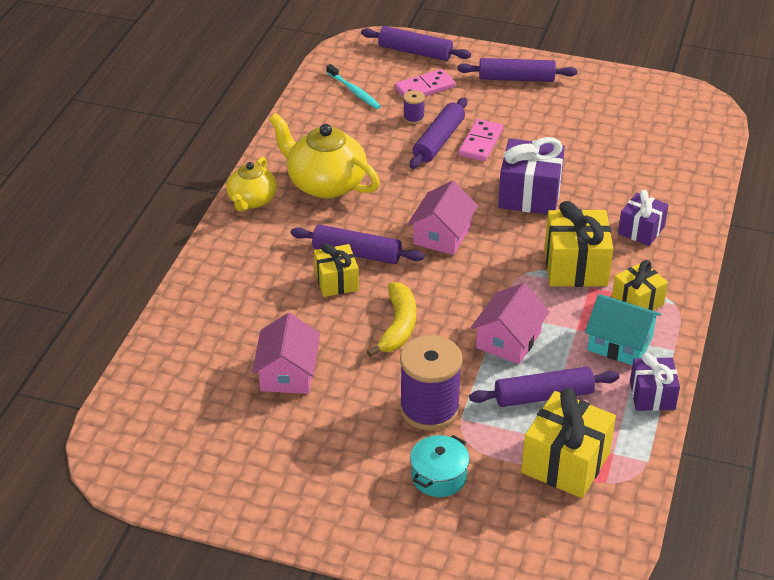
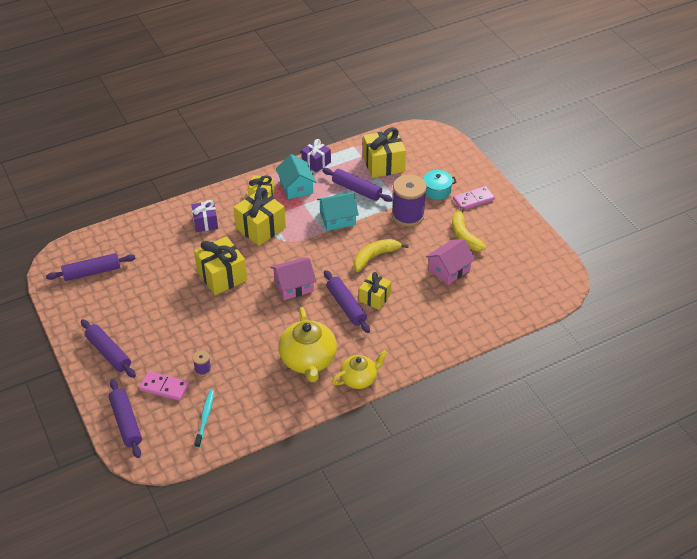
camera: 135 degrees left, 5 degrees up
purple rolling pin [410,98,467,169] -> purple rolling pin moved to [46,253,135,281]
pink domino [458,119,503,161] -> pink domino moved to [453,186,495,210]
pink house [471,283,550,364] -> turquoise house [317,193,359,231]
purple gift [498,137,565,215] -> yellow gift [194,236,247,295]
none -> yellow banana [452,207,486,251]

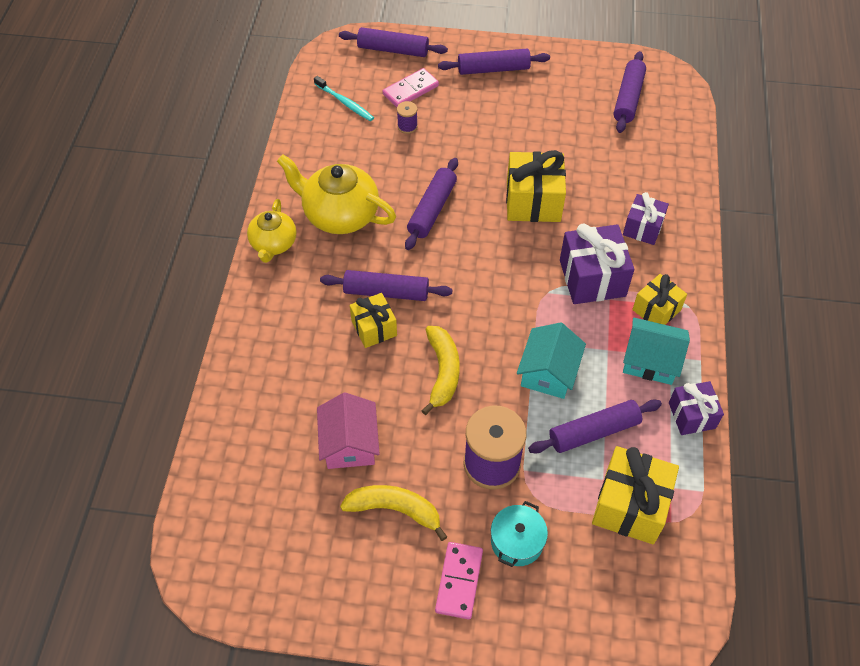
camera: 125 degrees right, 10 degrees up
yellow gift [233,188,286,246] -> purple gift [560,223,634,304]
pink house [270,257,317,300] -> none
none -> purple rolling pin [405,158,458,250]

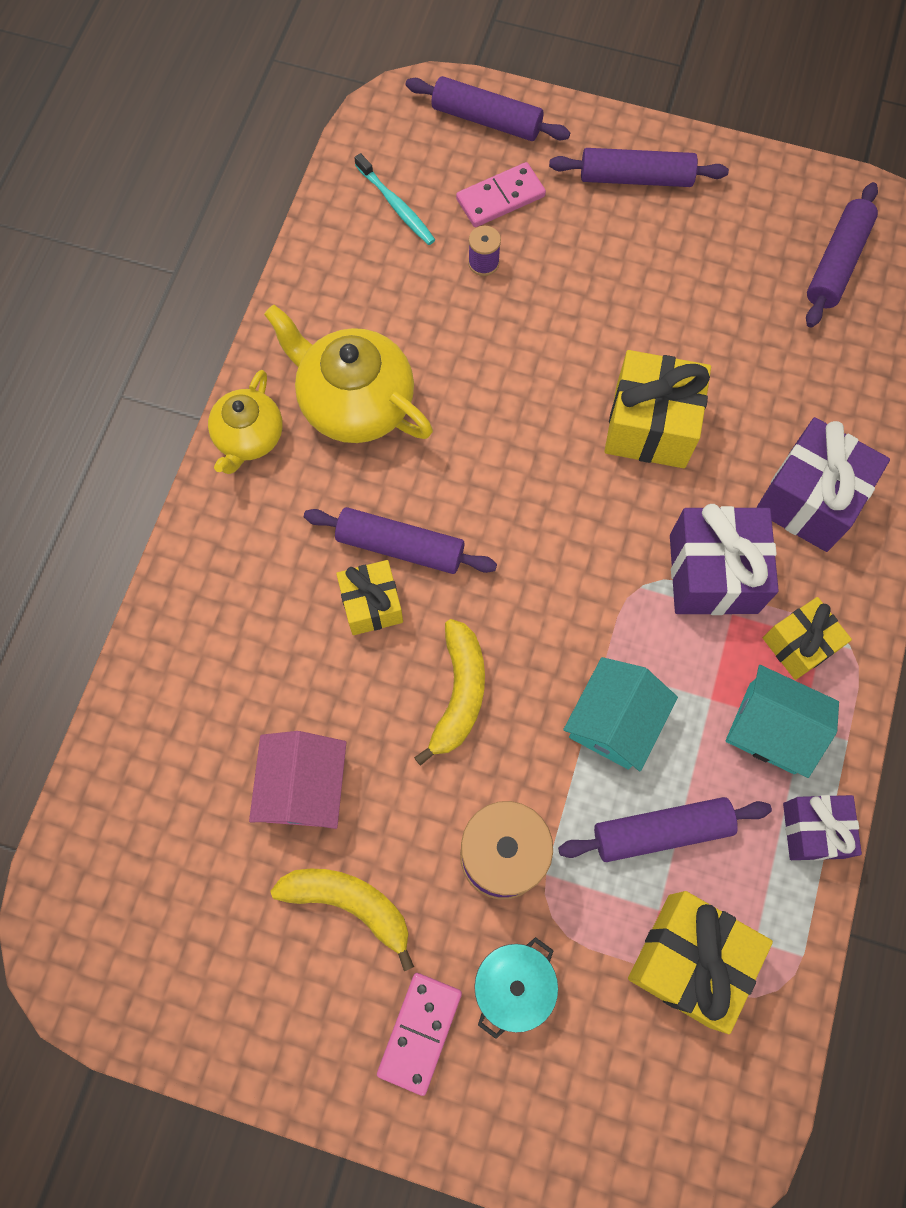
camera: 10 degrees right, 15 degrees up
purple rolling pin [405,158,458,250] -> none
purple gift [623,192,669,245] -> purple gift [756,417,890,552], size x1.61

